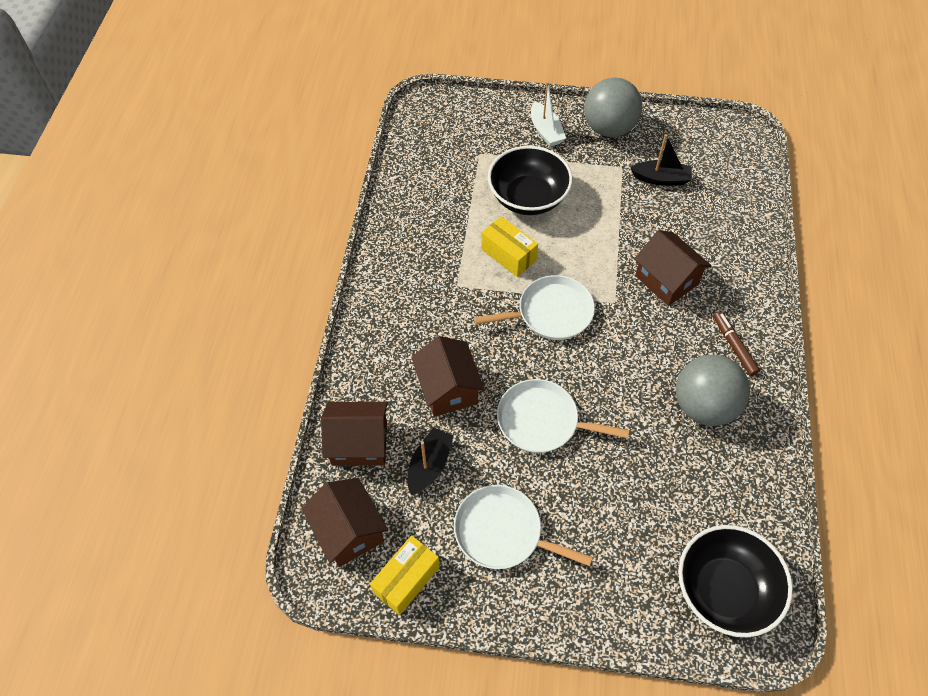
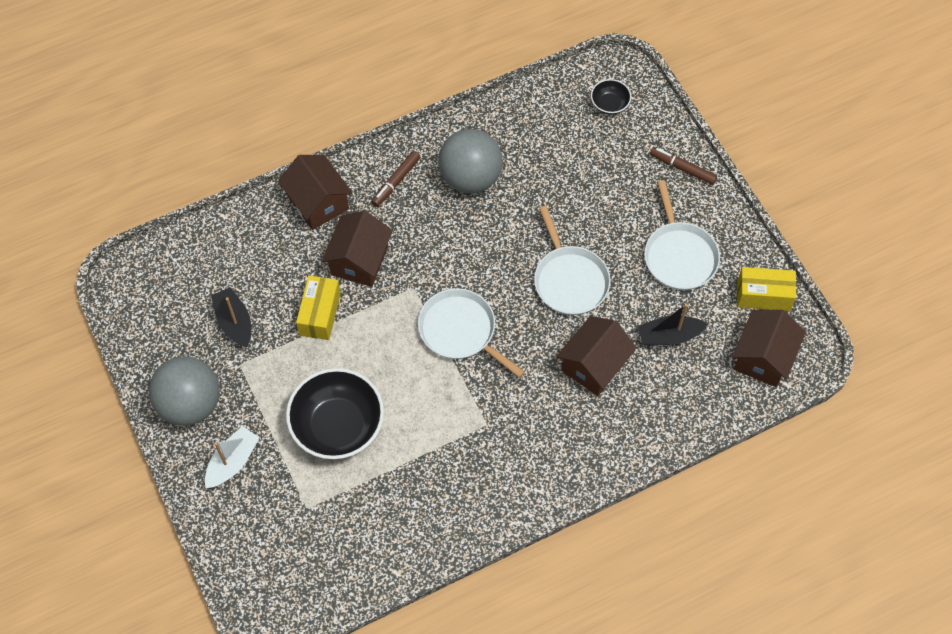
camera: 125 degrees left, 5 degrees up
brown house [321,402,388,466] -> brown house moved to [278,155,353,230]
yellow box [481,216,538,277] -> yellow box moved to [296,275,341,340]
black bowl [678,525,793,637] -> black bowl [591,79,631,115], size x0.47
none -> brown marker [650,147,717,185]

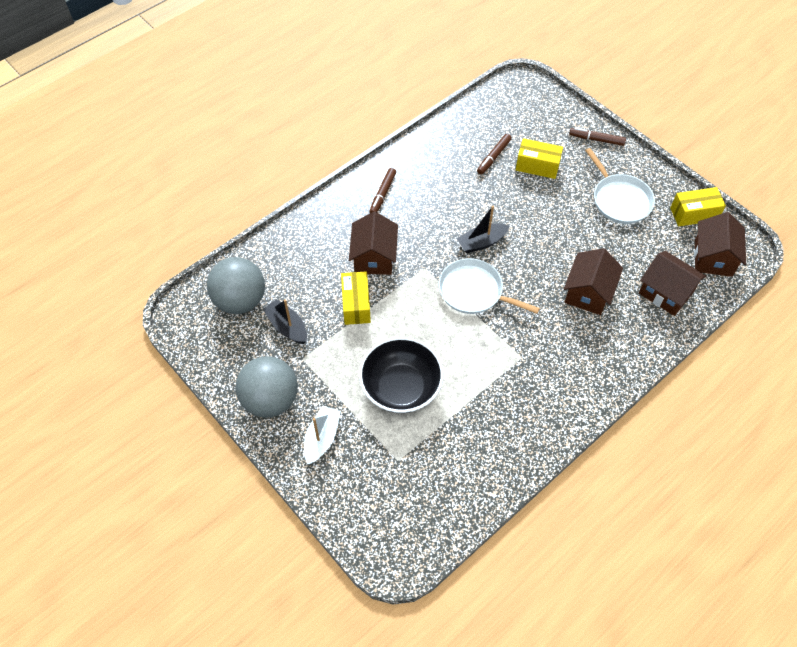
camera: 15 degrees left, 5 degrees down
brown house [278,155,353,230] -> brown house moved to [639,251,706,316]
grey ball [438,129,503,193] -> grey ball moved to [207,257,265,314]
white pan [534,206,611,315] -> none
black bowl [591,79,631,115] -> none
black boat [638,304,708,346] -> black boat moved to [457,206,510,253]
none -> brown marker [477,134,512,175]
none -> yellow box [516,138,563,179]

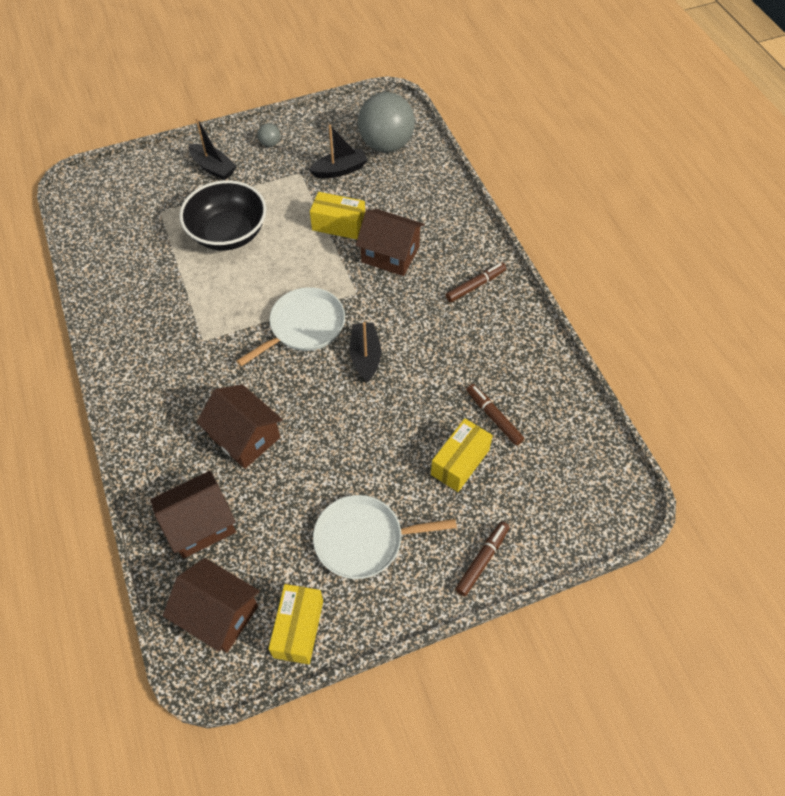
camera: 110 degrees right, 0 degrees up
grey ball [236,356,298,418] -> grey ball [258,123,281,147], size x0.40
white boat [304,406,341,464] -> black boat [189,117,237,180]
brown marker [369,168,396,213] -> brown marker turned 105 degrees clockwise [446,263,506,303]

